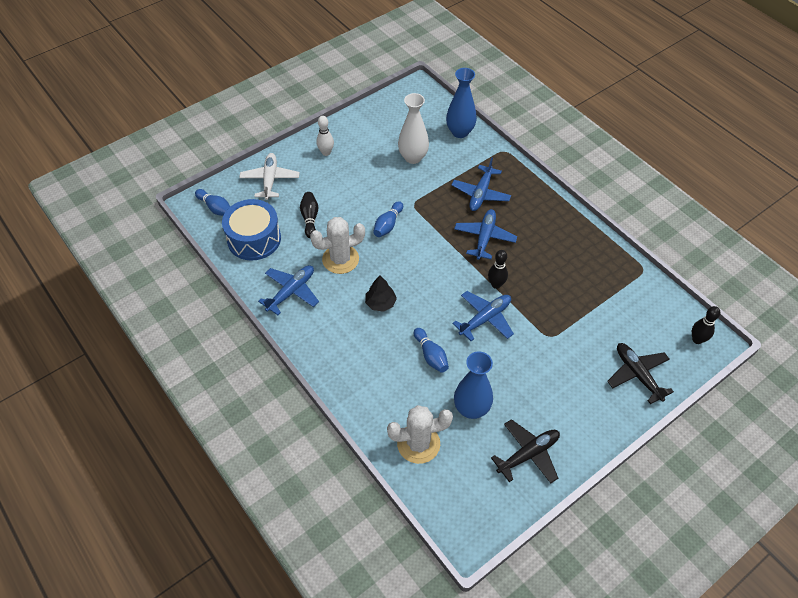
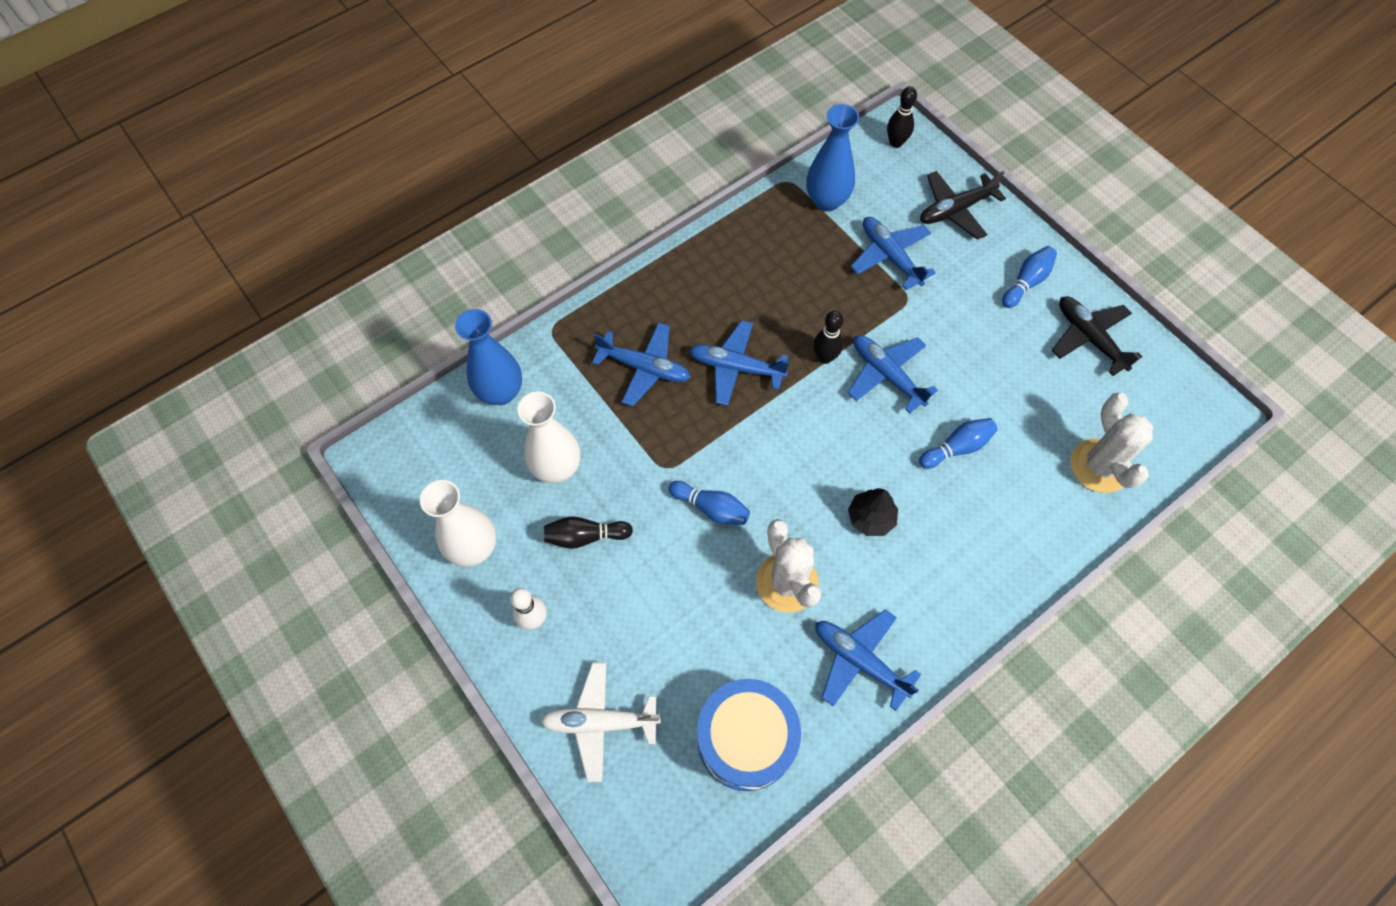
camera: 90 degrees left, 10 degrees up
blue bowling pin [195,189,230,216] -> blue bowling pin moved to [1002,246,1057,308]
black bowling pin [300,192,318,238] -> black bowling pin moved to [544,516,633,549]
blue vase [454,351,493,419] -> blue vase moved to [806,104,859,211]
none -> white vase [420,480,496,567]
none -> blue plane [850,217,936,290]

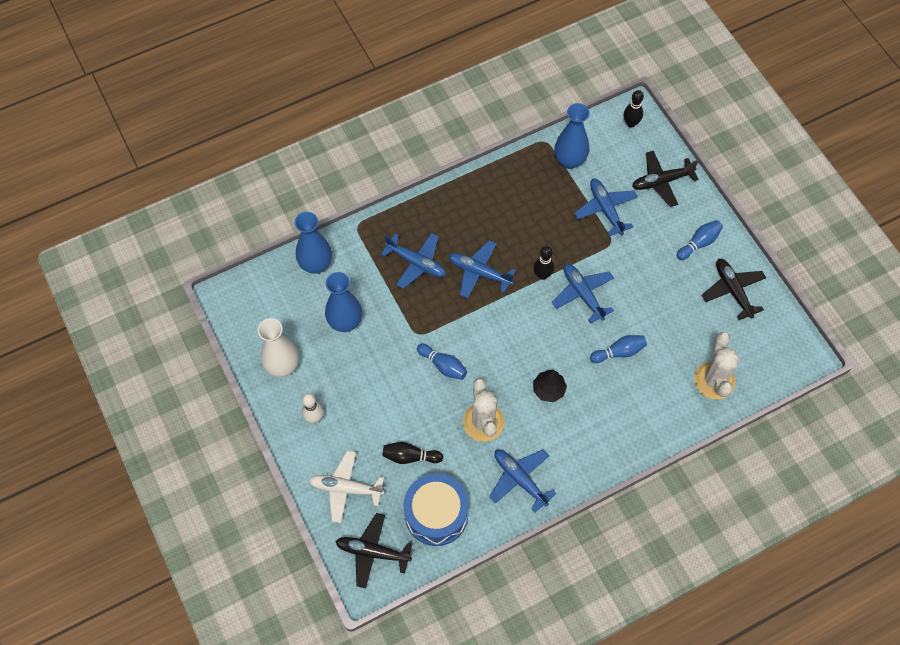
camera: 10 degrees right, 0 degrees up
white vase [517,391,580,483] -> blue vase [325,272,362,332]
black bowling pin [544,516,633,549] -> black bowling pin moved to [382,442,443,464]
none -> black plane [335,513,412,588]

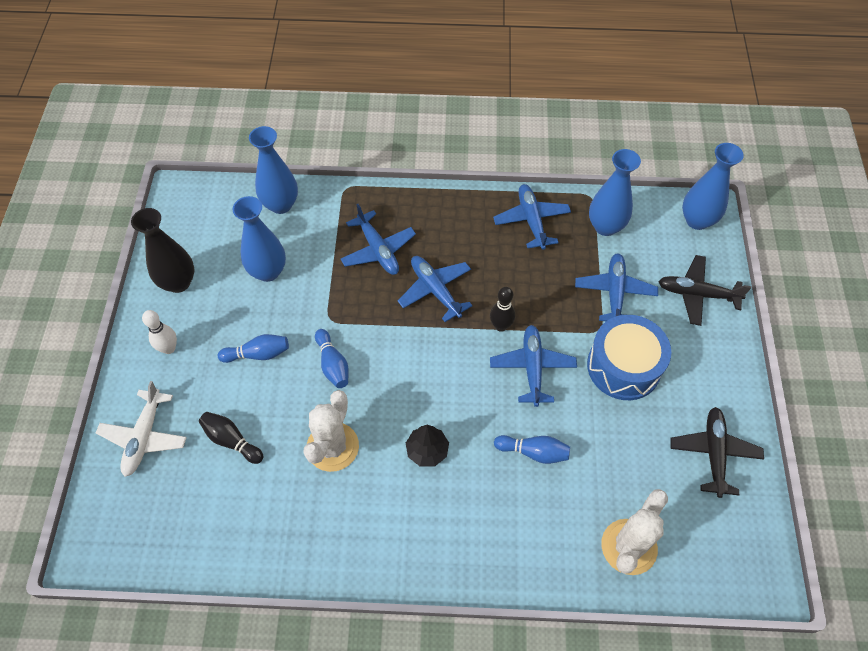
camera: 30 degrees right, 5 degrees down
white vase [258,318,299,377] -> black vase [131,208,194,293]
white plane [309,451,384,523] -> white plane turned 120 degrees counterclockwise [96,381,187,477]
black plane [335,513,412,588] -> none
blue drum [403,473,469,546] -> blue drum moved to [587,315,672,400]
blue plane [489,449,557,513] -> blue plane moved to [493,184,571,250]
black bowling pin [624,90,644,128] -> blue vase [682,143,744,230]
blue bowling pin [677,220,723,260] -> blue bowling pin moved to [218,334,289,363]

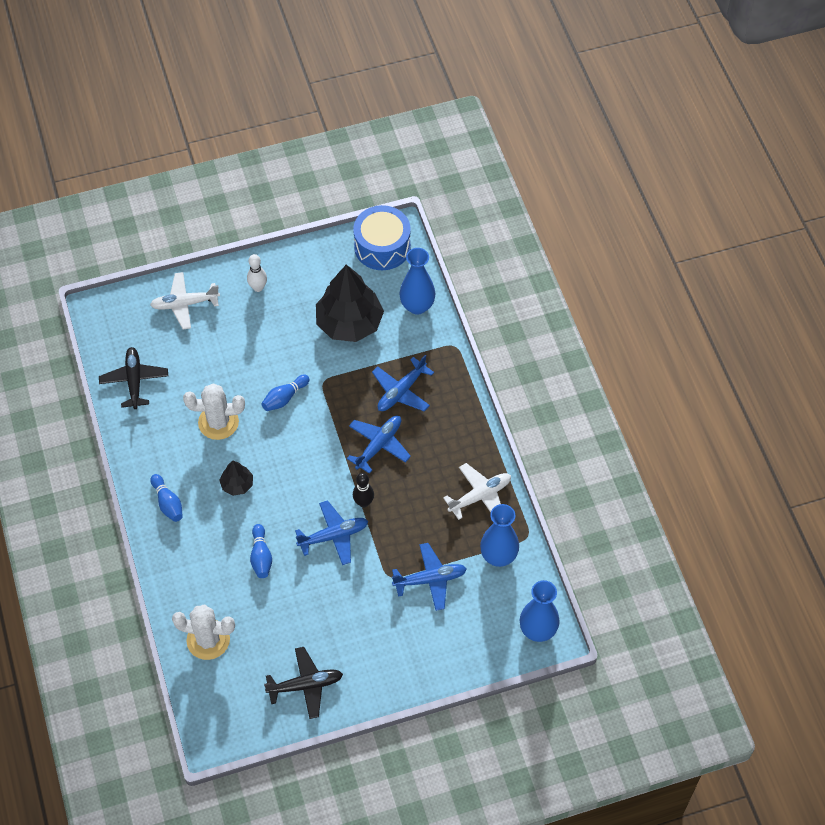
camera: 70 degrees right, 0 degrees up
black vase [131,208,194,293] -> none
black bowling pin [199,412,264,464] -> none
blue bowling pin [218,334,289,363] -> blue bowling pin moved to [150,474,183,522]
blue vase [233,196,286,282] -> black tree [316,264,384,342]
blue plane [493,184,571,250] -> white plane [443,463,511,520]
blue drum [587,315,672,400] -> blue drum moved to [353,205,411,270]
black plane [658,255,751,326] -> black plane moved to [99,347,168,409]

